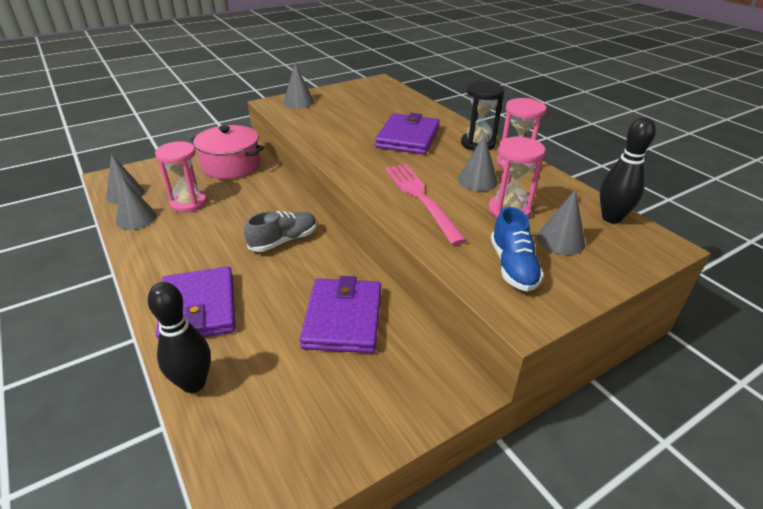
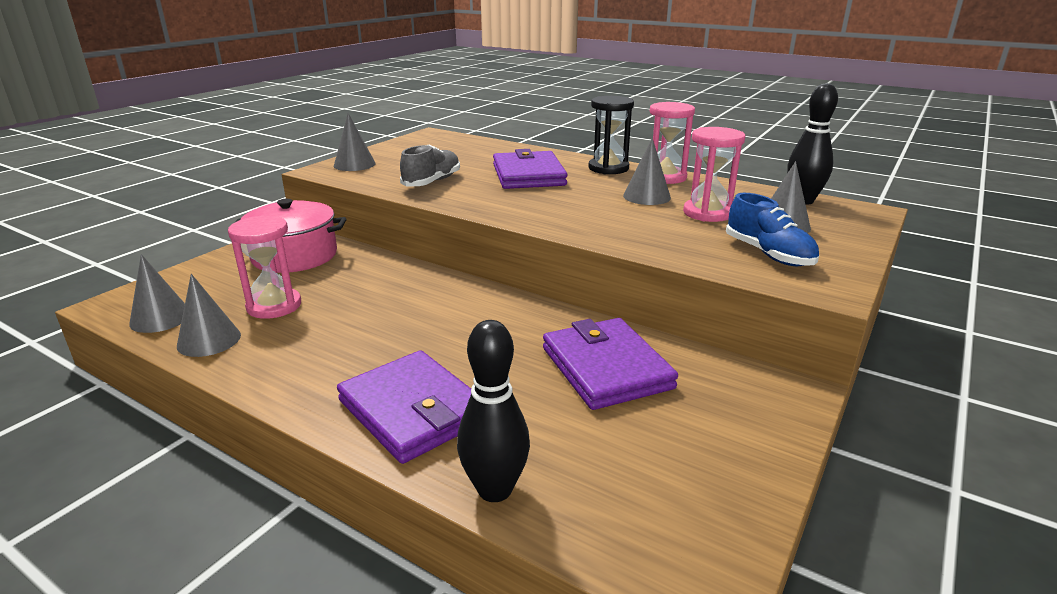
camera: 25 degrees left, 10 degrees down
grey shoe [244,211,317,252] -> grey shoe moved to [400,144,460,186]
pink fork [385,164,467,245] -> none

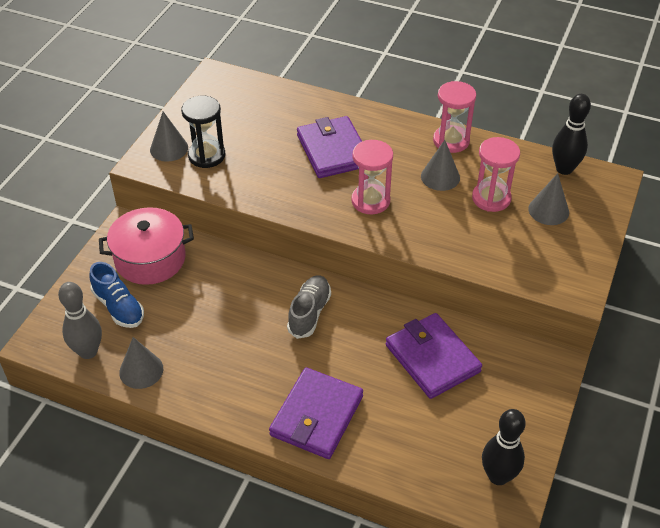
camera: 10 degrees left, 20 degrees up
grey cone [129,254,185,333] -> grey bowling pin [58,282,102,359]
pink hourglass [228,215,301,319] -> pink hourglass moved to [351,140,393,214]
purple wallet [337,350,471,464] -> purple wallet turned 75 degrees clockwise [269,367,363,459]
grey shoe [400,144,460,186] -> grey shoe moved to [287,275,331,339]
black bowling pin [457,320,530,502] -> black bowling pin moved to [482,409,526,485]
black hourglass [588,96,634,174] -> black hourglass moved to [181,96,225,168]
blue shoe [726,193,819,266] -> blue shoe moved to [89,262,144,328]

